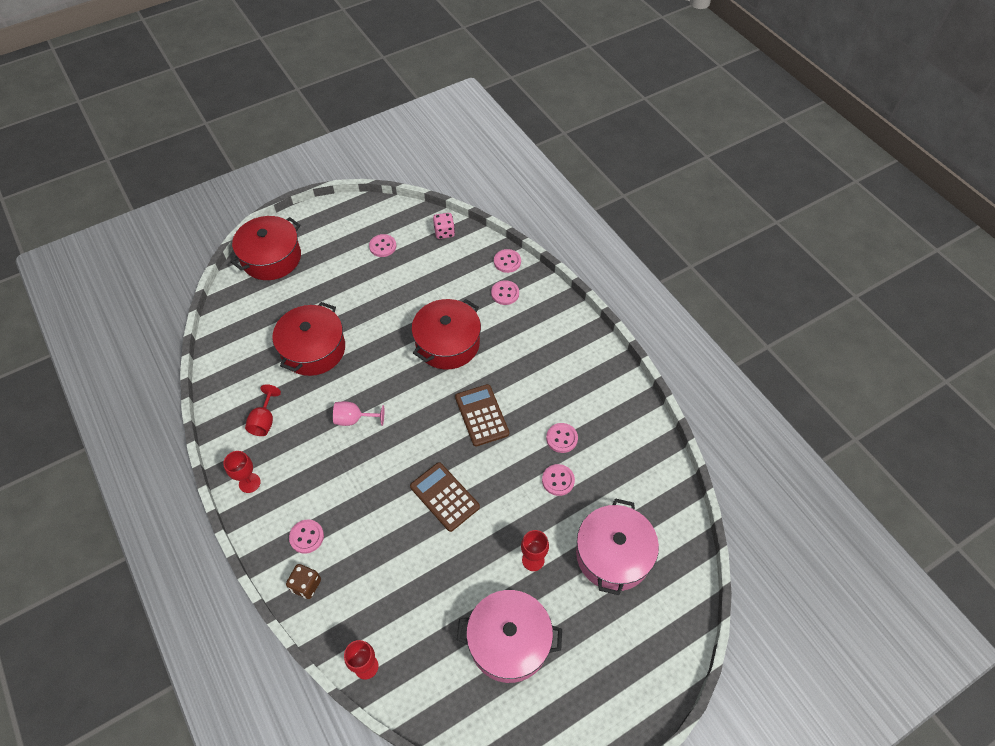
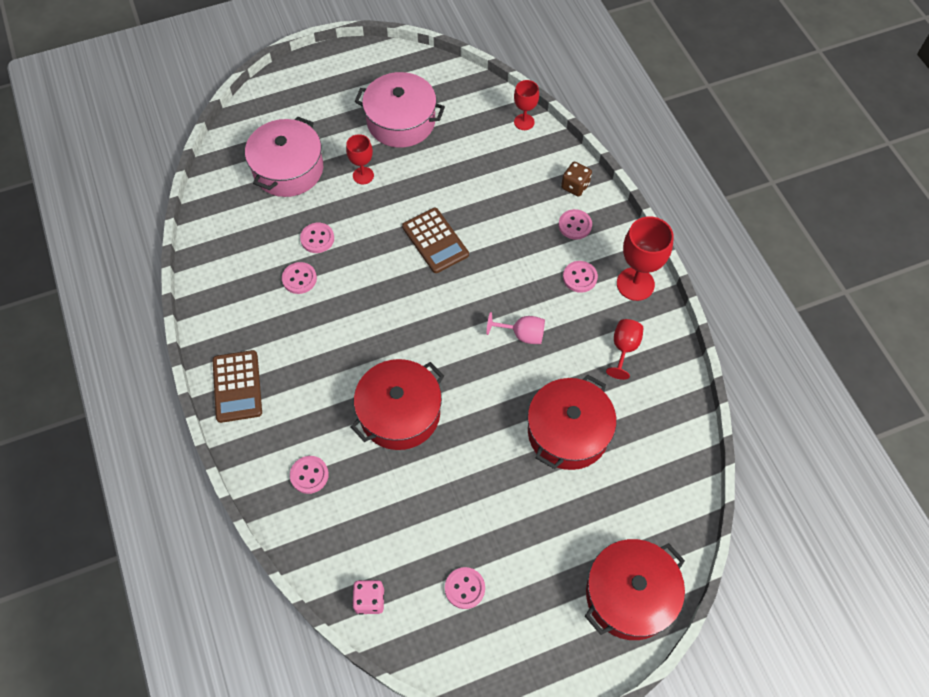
camera: 170 degrees left, 5 degrees up
red goblet [223,451,261,493] -> red goblet [617,216,674,301], size x1.68
brown calculator [455,384,509,447] -> brown calculator moved to [213,350,262,423]
pink button [494,249,521,273] -> pink button moved to [563,261,598,293]

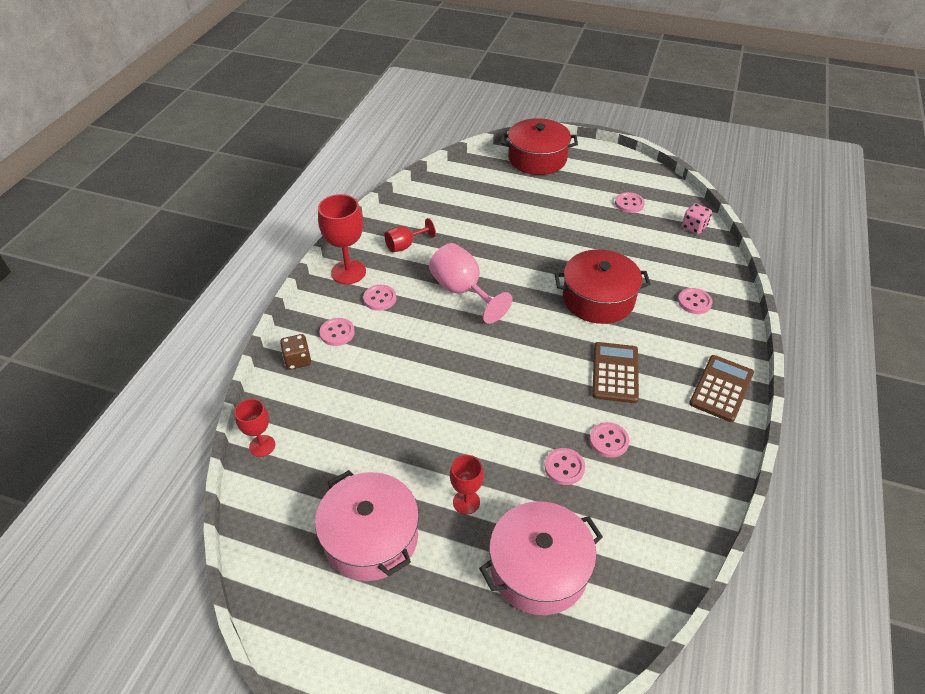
camera: 140 degrees left, 15 degrees down
brown calculator [402,208,469,273] -> brown calculator moved to [592,342,639,403]
pink goblet [487,312,545,344] -> pink goblet [429,243,512,324], size x1.68
red pot [528,374,617,470] -> none

